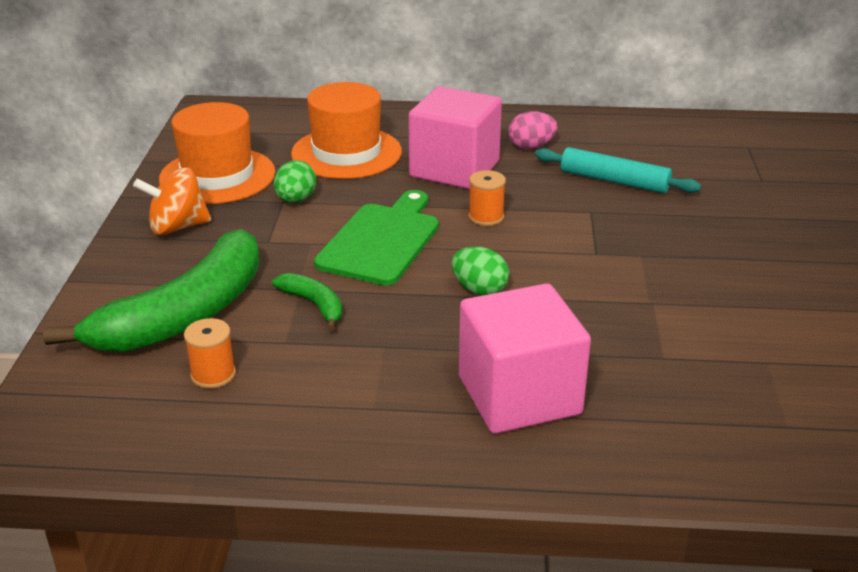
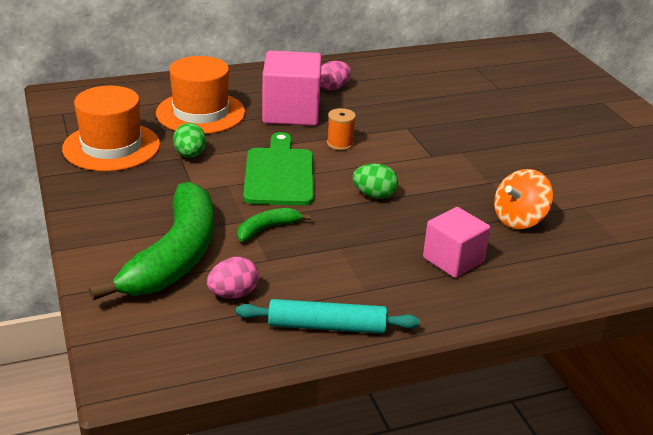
camera: 25 degrees left, 0 degrees up
orange spinning top [133,167,211,235] -> orange spinning top moved to [494,169,553,229]
orange spool [184,318,236,389] -> pink egg [207,257,259,299]
green banana [272,273,342,331] -> green banana turned 60 degrees counterclockwise [237,208,311,242]
pink cube [459,283,591,434] -> pink cube [423,207,491,278], size x0.65
turquoise rolling pin [535,147,701,193] -> turquoise rolling pin moved to [236,299,420,334]

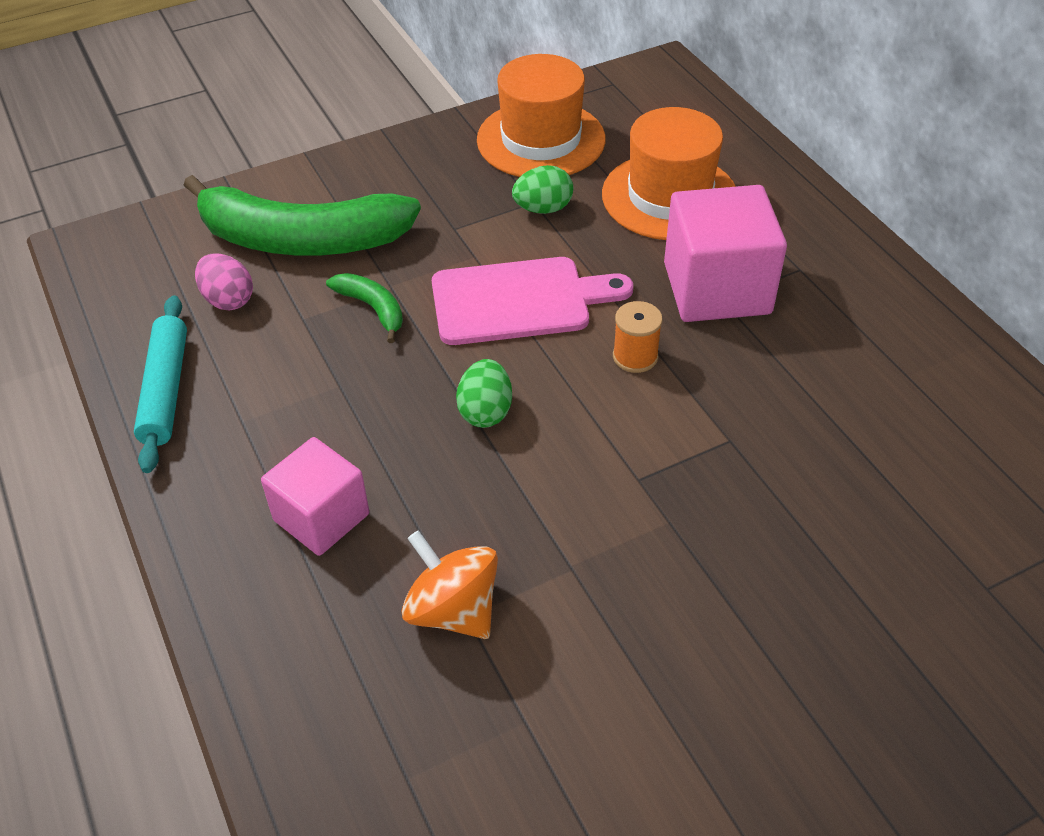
camera: 85 degrees right, 15 degrees up
green cutting board [243,132,314,205] -> pink cutting board [432,257,633,345]
pink egg [320,61,351,90] -> none

